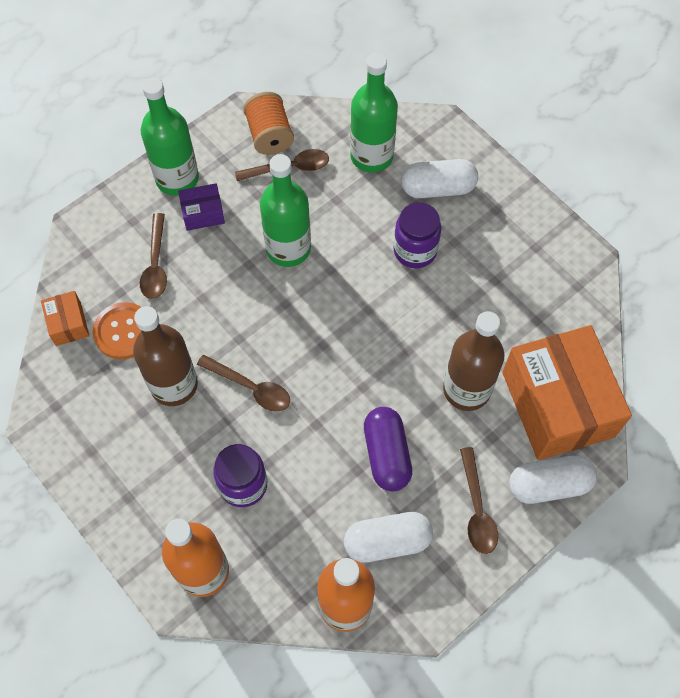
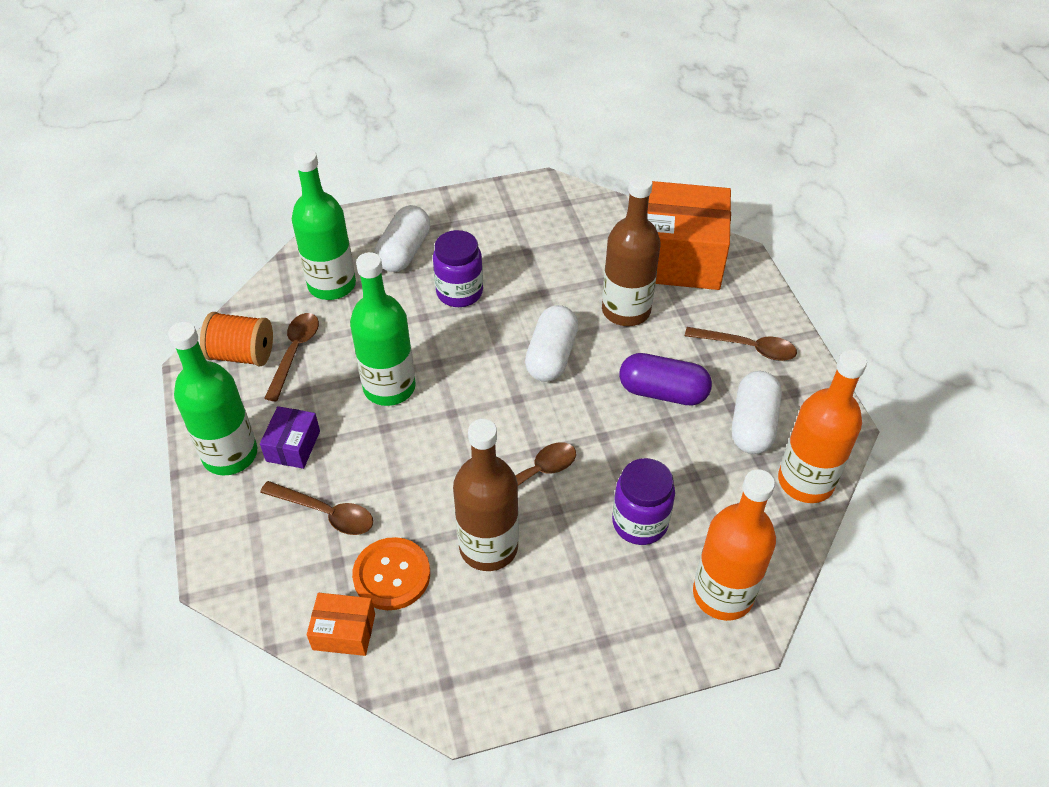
camera: 65 degrees left, 15 degrees down
white capsule [509,455,597,504] -> white capsule moved to [525,305,578,382]

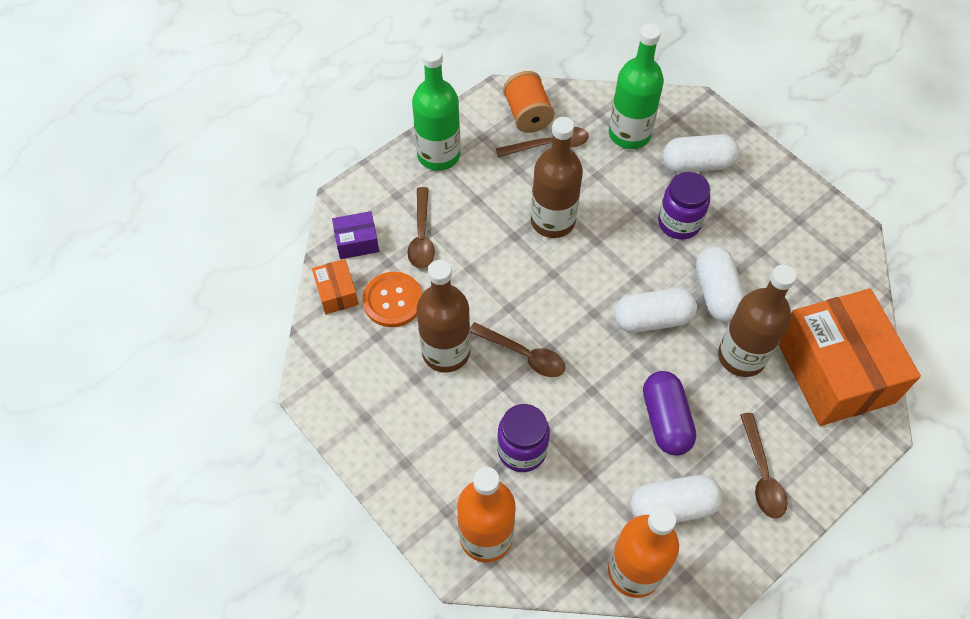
camera: 65 degrees right, 10 degrees up
purple box [260,406,320,469] -> purple box moved to [332,211,379,259]
green bottle [350,252,416,406] -> brown bottle [531,117,583,238]
none -> white capsule [696,246,745,322]

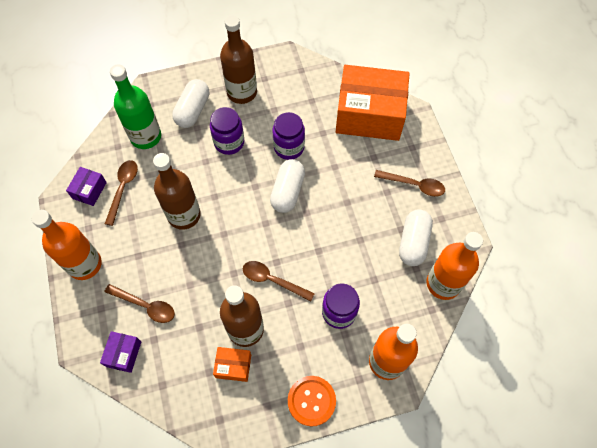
camera: 65 degrees left, 5 degrees up
orange box [312,259,359,314] -> orange box moved to [213,347,251,382]
orange button [363,272,422,327] -> orange button moved to [288,376,336,427]
green bottle [412,46,461,171] -> orange bottle [32,210,102,280]
brown spoon [470,322,566,377] -> brown spoon turned 120 degrees counterclockwise [243,261,315,301]
orange spool [503,71,555,133] -> purple box [66,167,107,206]
purple capsule [643,371,696,456] -> none
white capsule [696,246,745,322] -> purple jar [273,112,305,160]
brown bottle [718,265,797,377] -> brown bottle moved to [220,15,257,104]

